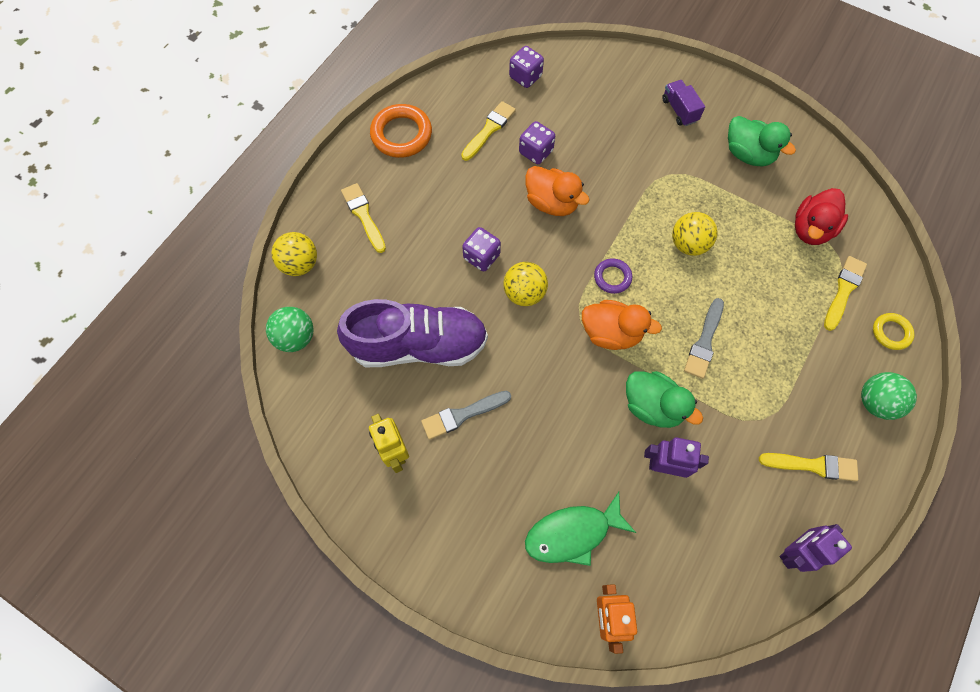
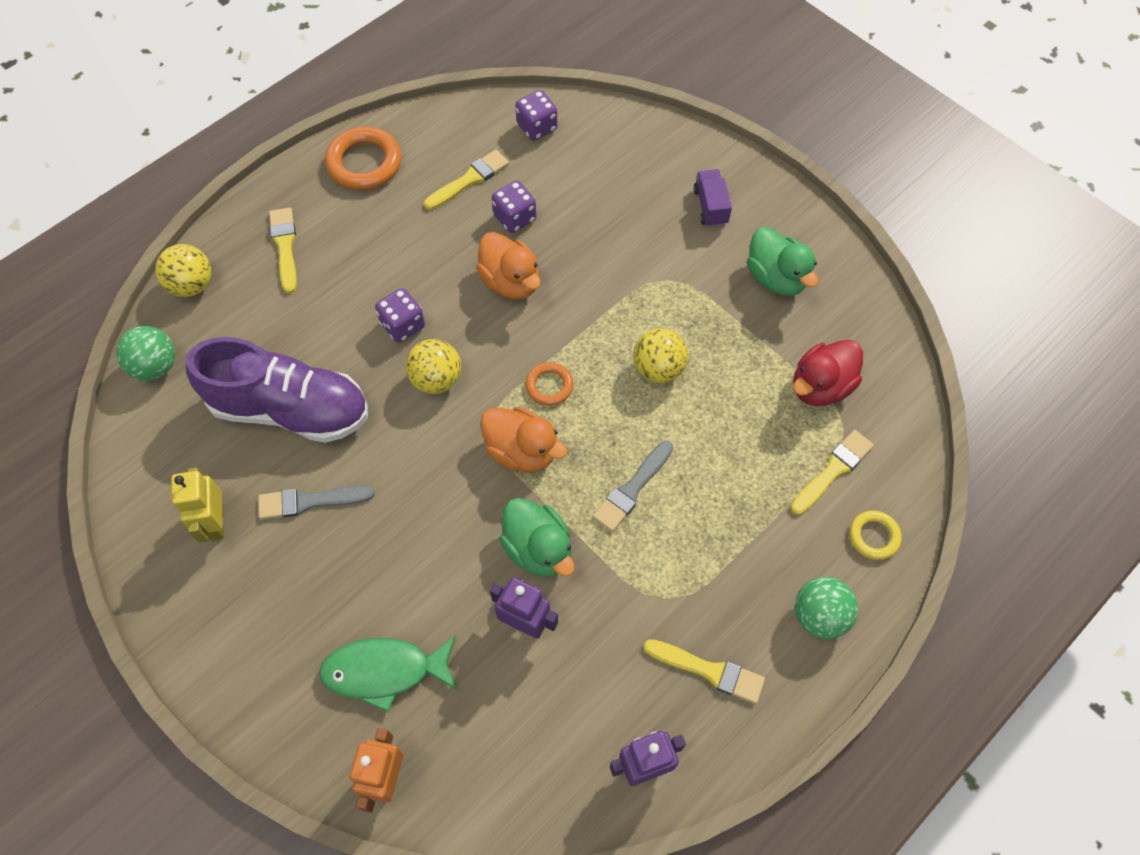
camera: 15 degrees right, 5 degrees down
purple ring [594,258,632,294] -> orange ring [525,362,573,406]

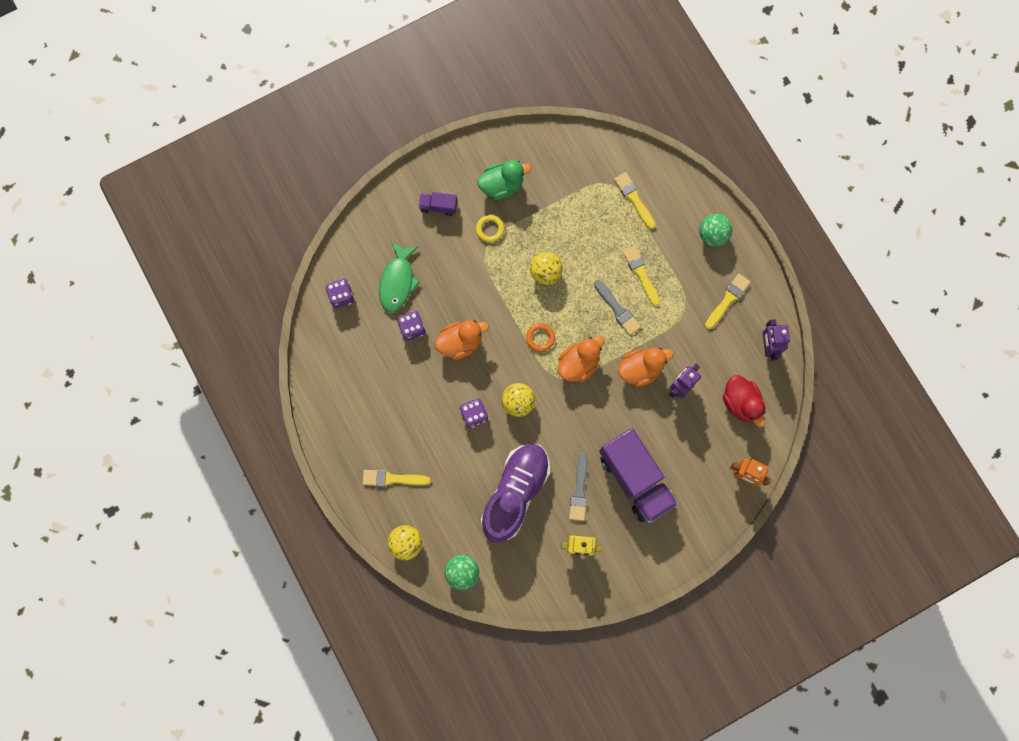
camera: 75 degrees left, 15 degrees up
green fish [319,636,457,713] -> green fish moved to [379,242,420,312]
orange ring [325,127,402,190] -> none
yellow brush [424,150,509,210] -> yellow brush moved to [623,246,660,307]
green duck [499,498,575,577] -> orange duck [618,348,674,387]
red duck [793,340,863,406] -> red duck moved to [723,375,766,427]
yellow ring [850,510,902,560] -> yellow ring moved to [476,215,504,242]
none -> purple truck [599,428,678,523]

